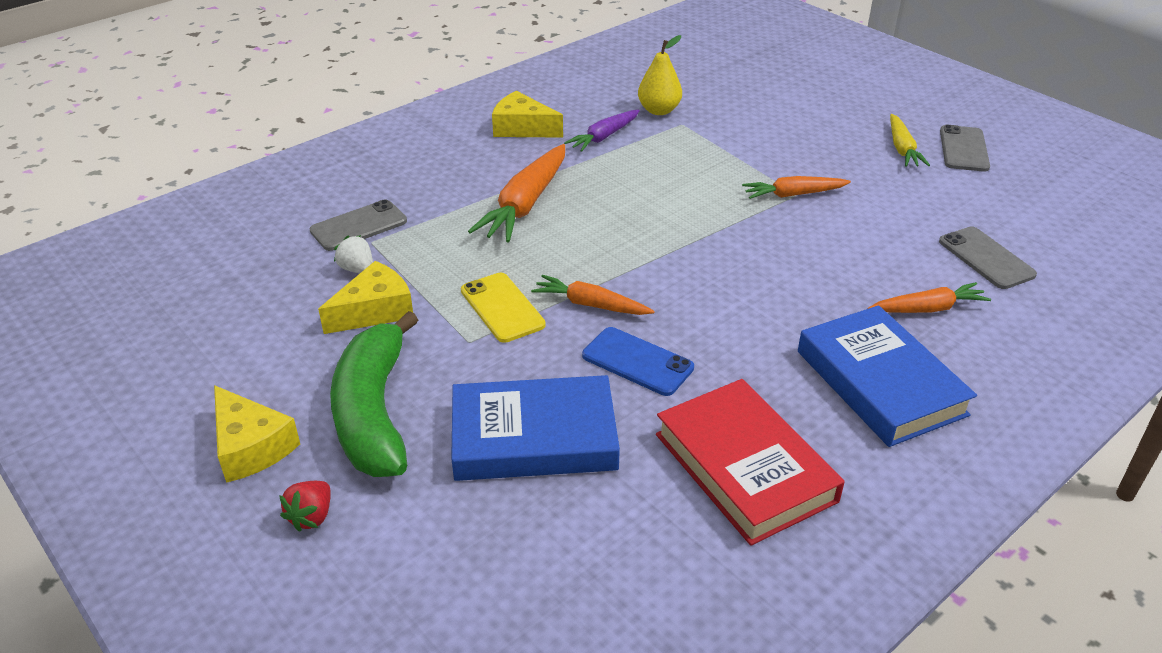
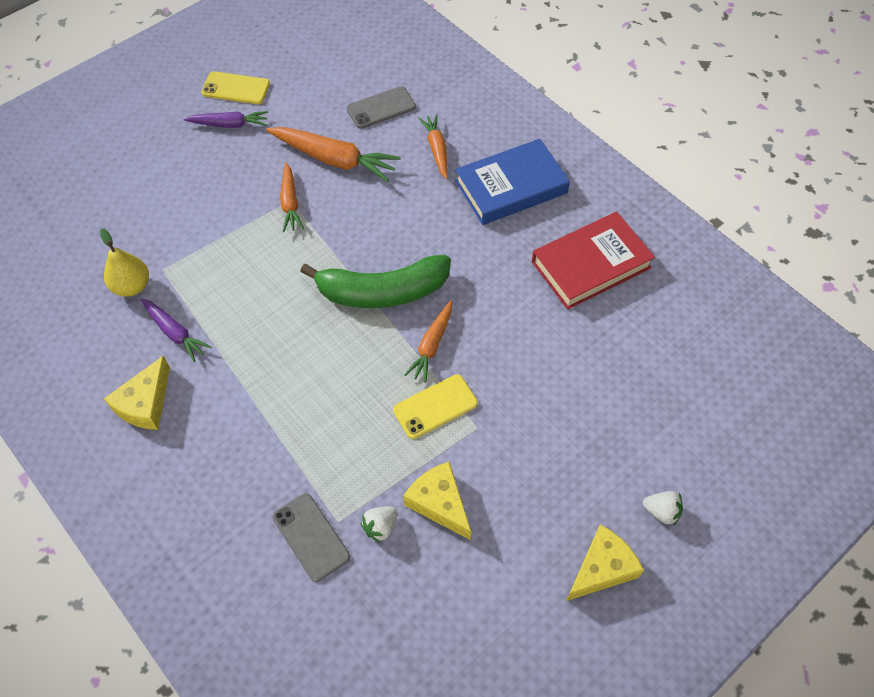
camera: 90 degrees left, 20 degrees up
red strawberry [279,481,331,532] -> white strawberry [643,491,683,525]
green banana [330,311,418,477] -> green banana moved to [300,255,451,308]
blue book [451,375,620,481] -> none
orange carrot [468,144,565,242] -> orange carrot moved to [266,127,401,182]
blue phone [582,327,694,396] -> none
yellow carrot [890,114,930,167] -> purple carrot [184,111,268,128]
grey phone [940,125,990,172] -> yellow phone [201,71,270,104]

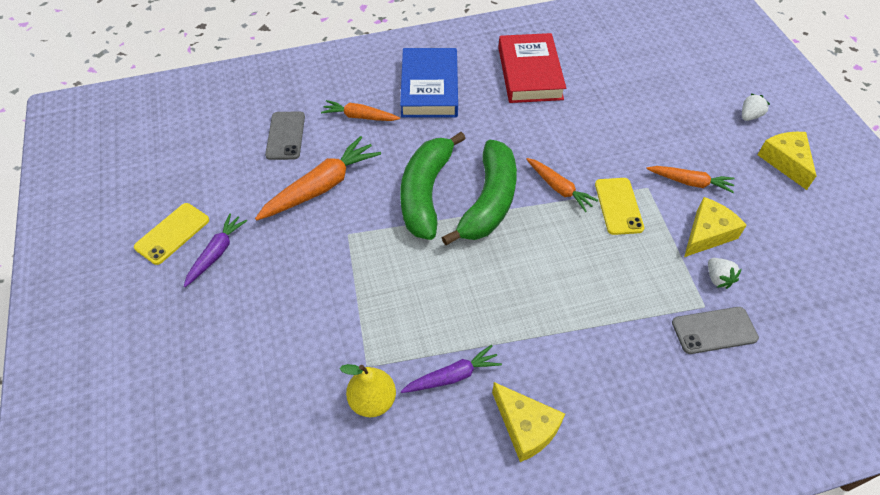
camera: 65 degrees left, 5 degrees down
orange carrot [280,162,304,232] -> orange carrot moved to [647,166,735,193]
yellow cheese [403,462,471,540] -> yellow cheese turned 150 degrees clockwise [684,197,747,257]
none -> green banana [400,132,466,240]

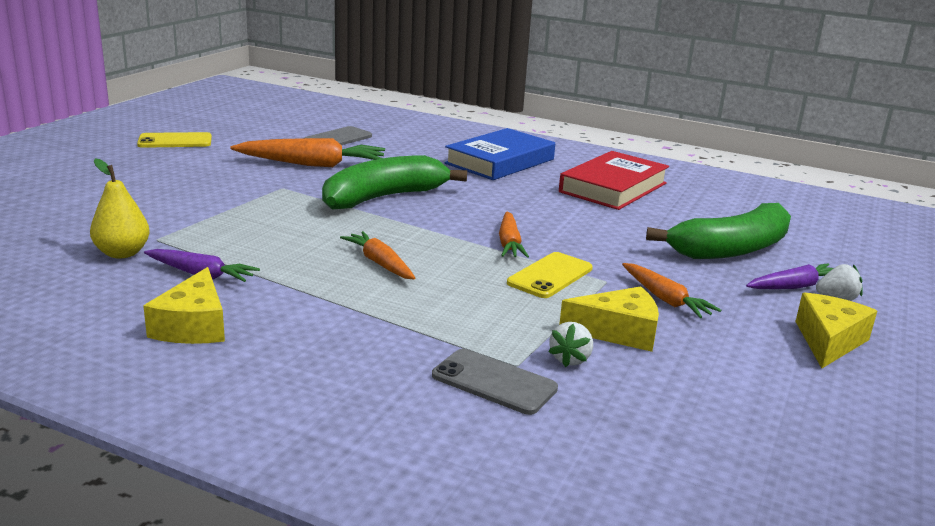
camera: 40 degrees right, 30 degrees down
purple carrot [184,213,247,287] -> purple carrot moved to [746,263,834,289]
orange carrot [321,100,400,121] -> orange carrot moved to [340,231,415,279]
green banana [441,140,517,245] -> green banana moved to [646,203,791,259]

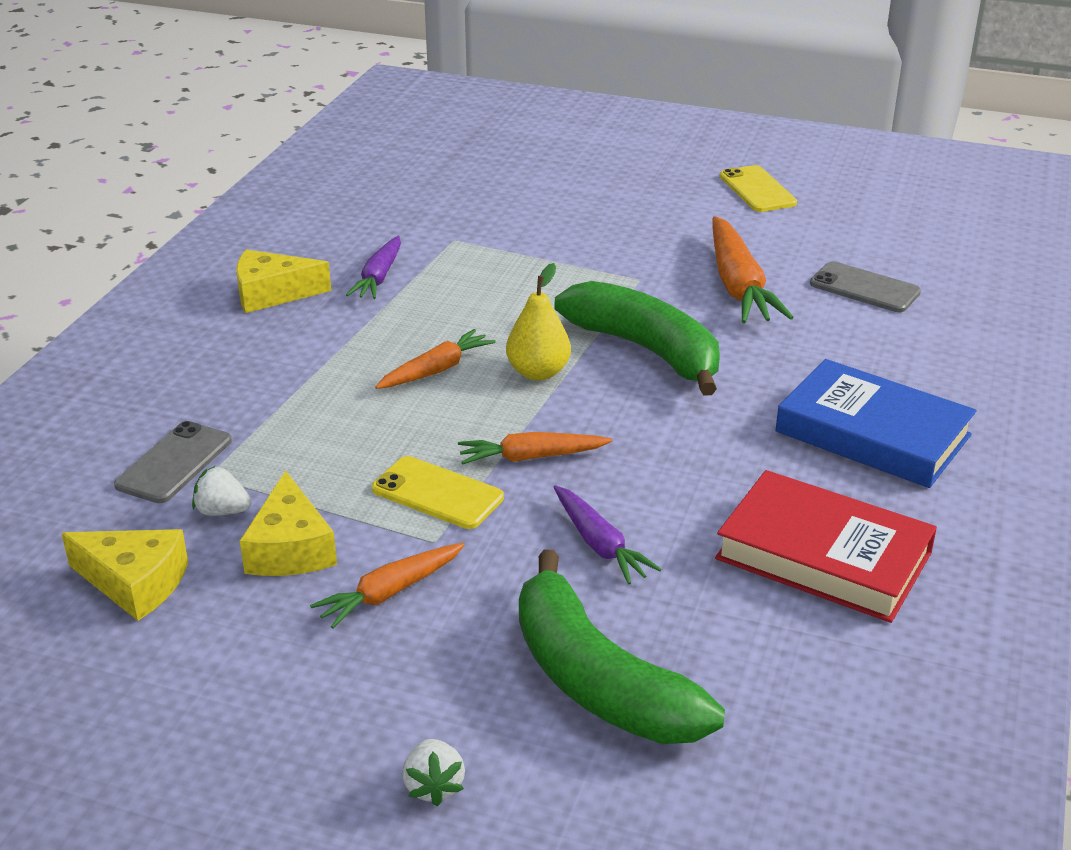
camera: 85 degrees right, 10 degrees up
yellow pear [90,158,150,259] -> yellow pear moved to [506,263,571,381]
purple carrot [746,263,834,289] -> purple carrot moved to [554,485,662,585]
yellow cheese [795,293,877,368] -> yellow cheese moved to [61,529,188,621]

